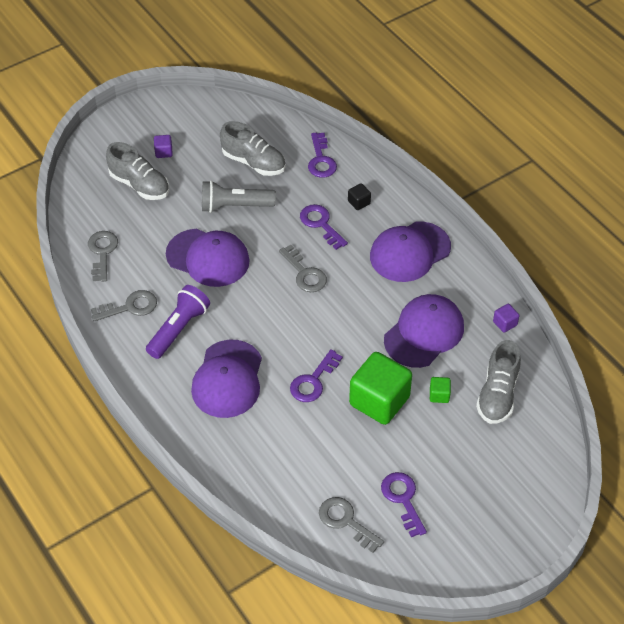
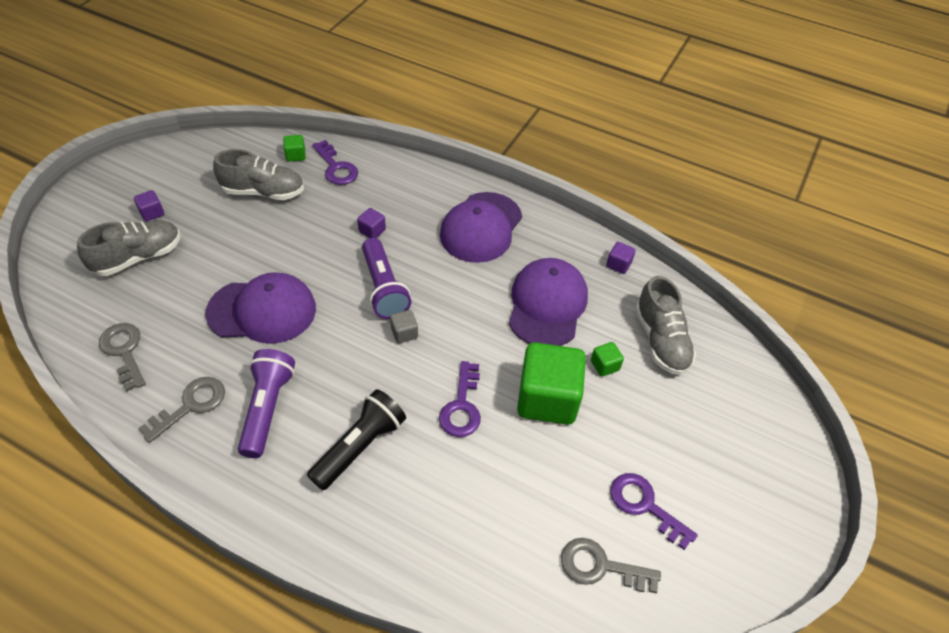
camera: 30 degrees left, 0 degrees up
grey shoe [106,142,169,200] -> grey shoe turned 45 degrees counterclockwise [77,220,180,276]
purple cap [191,340,262,418] -> black flashlight [307,389,406,490]
grey flashlight [202,180,276,213] -> none
grey key [279,245,327,292] -> purple flashlight [362,238,411,319]
purple key [300,204,348,250] -> purple cube [357,208,386,238]
black cube [348,183,371,210] -> none
none -> green cube [283,135,306,162]
none -> grey cube [390,310,418,343]

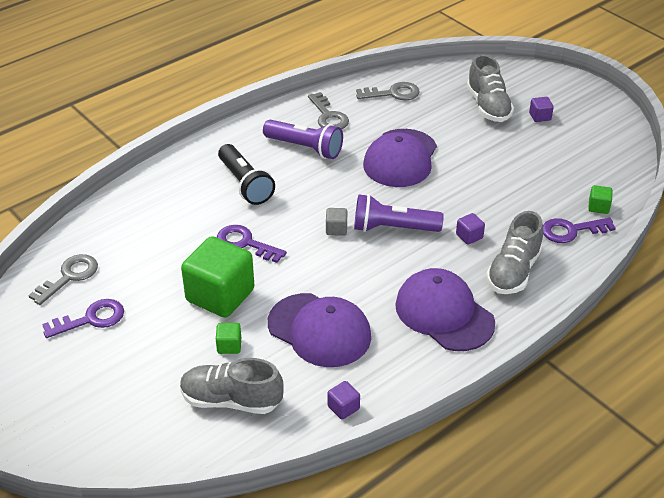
camera: 115 degrees right, 10 degrees down
grey shoe [213,149,304,200] -> grey shoe moved to [486,211,543,294]

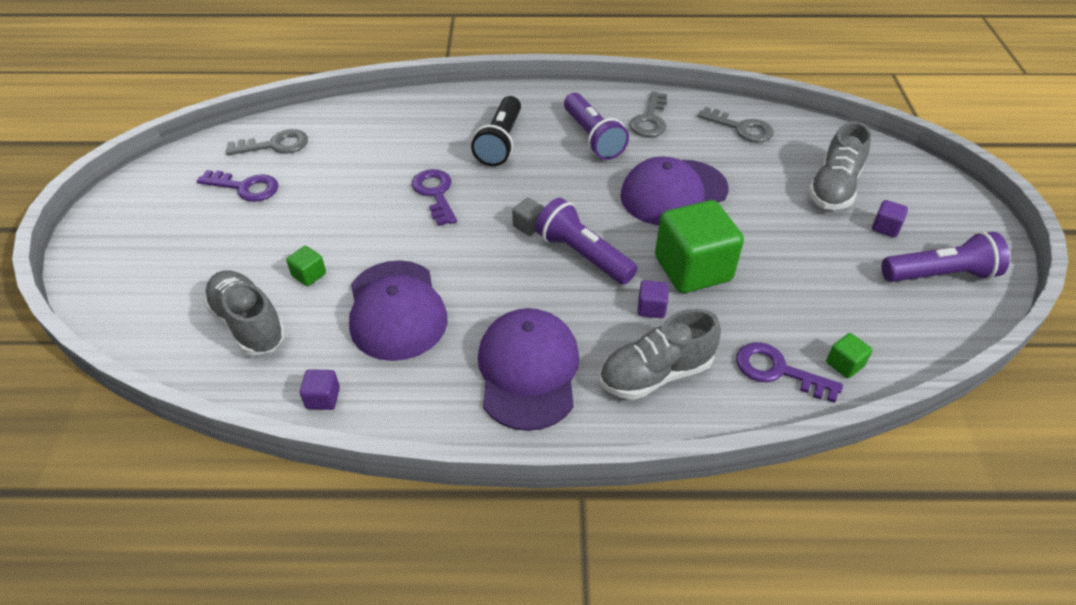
camera: 40 degrees right, 5 degrees up
green cube [181,236,255,317] -> green cube moved to [655,200,744,293]
none -> purple flashlight [881,232,1010,282]

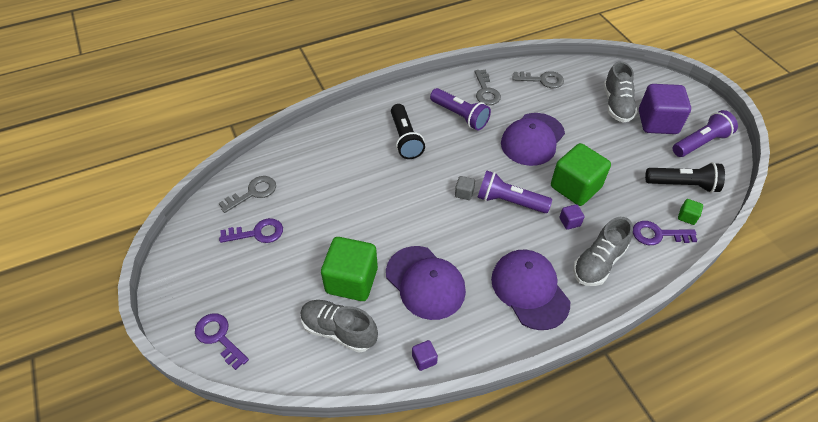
camera: 25 degrees left, 5 degrees up
green cube [286,246,326,286] -> green cube [321,237,378,301], size x2.39
purple key [412,169,457,226] -> purple key moved to [195,313,249,370]
purple cube [872,200,908,237] -> purple cube [639,84,691,134], size x2.39
none -> black flashlight [645,162,725,193]

